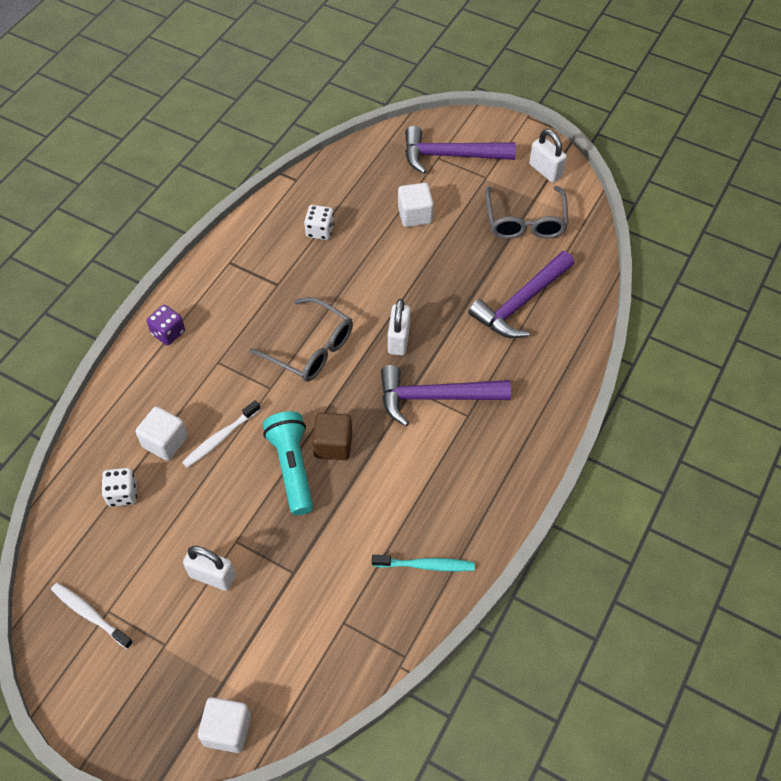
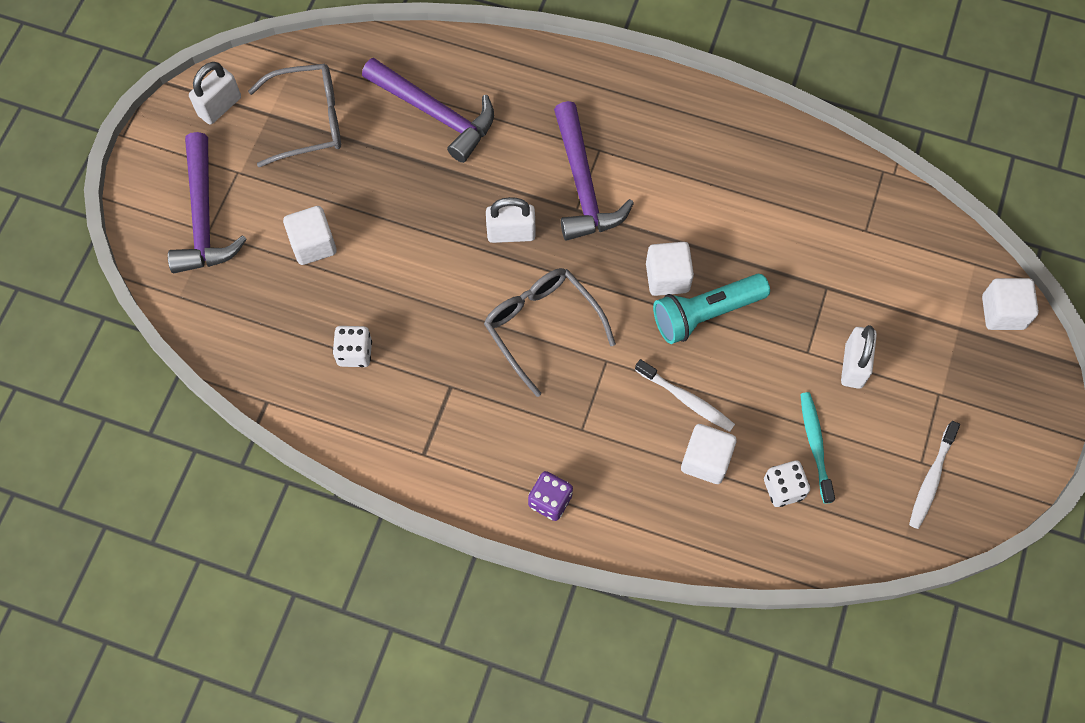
camera: 100 degrees left, 10 degrees up
grey glasses [249,297,353,382] -> grey glasses turned 60 degrees counterclockwise [484,268,616,397]
brown cube [312,413,352,460] -> white cube [646,242,694,296]
turquoise toothbrush [372,555,475,571] -> turquoise toothbrush moved to [800,392,835,504]

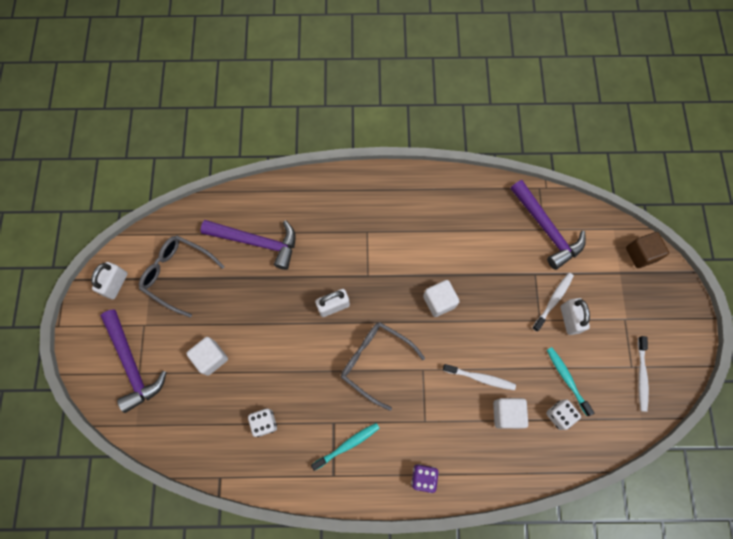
camera: 20 degrees left, 5 degrees up
grey glasses [248,64,341,167] -> grey glasses turned 120 degrees counterclockwise [139,235,225,318]
purple hammer [554,101,634,241] -> purple hammer moved to [510,180,586,270]
turquoise flashlight [653,274,770,344] -> none
white cube [982,278,1039,330] -> brown cube [626,232,669,268]
none -> turquoise toothbrush [311,423,380,471]
none -> white toothbrush [532,273,574,332]

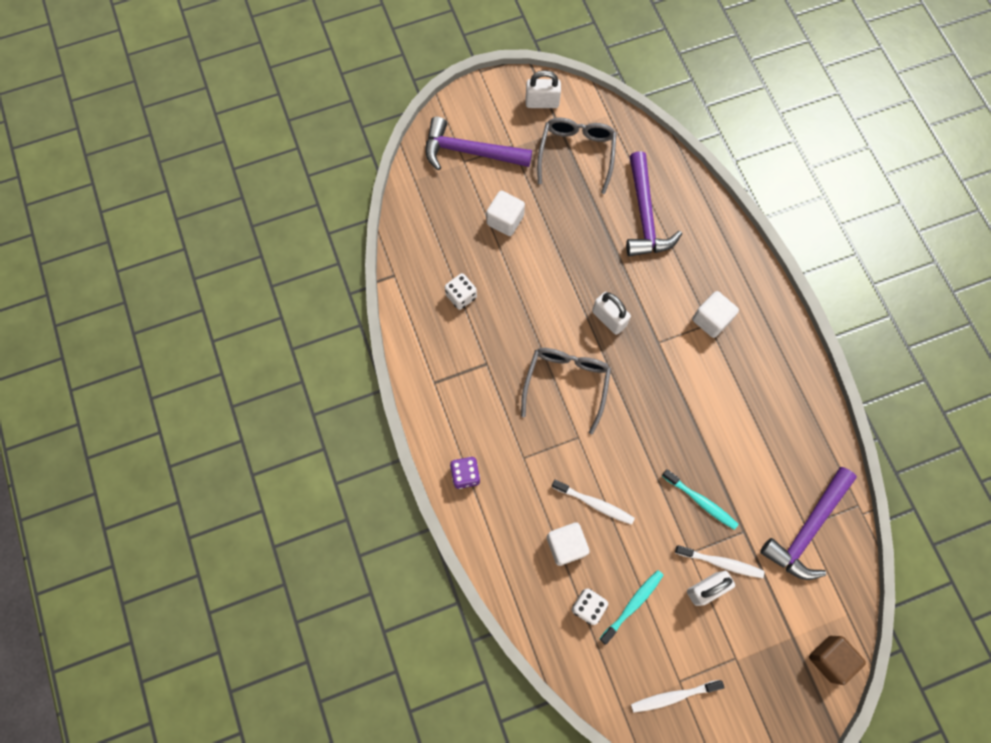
camera: 70 degrees right, 0 degrees up
purple hammer [100,309,167,413] -> purple hammer turned 60 degrees clockwise [425,117,532,170]
turquoise toothbrush [311,423,380,471] -> turquoise toothbrush moved to [662,469,739,530]
white cube [423,280,460,317] -> white cube moved to [692,291,739,338]
white toothbrush [443,364,516,390] -> white toothbrush turned 60 degrees counterclockwise [552,480,635,525]

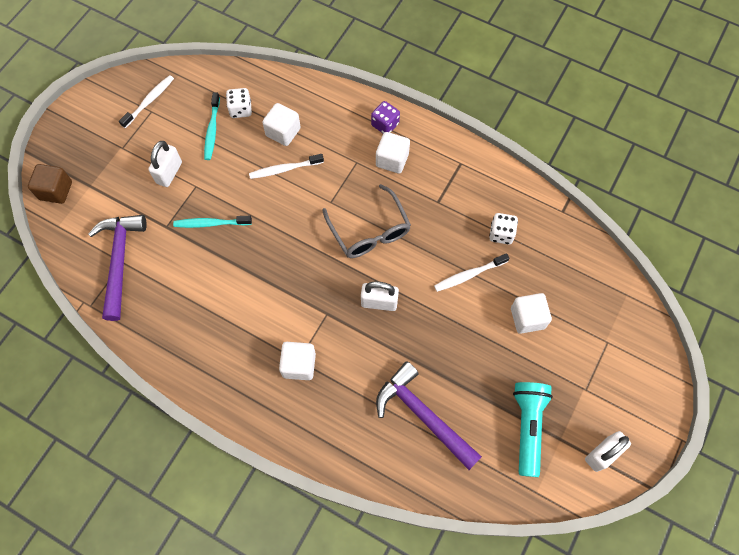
camera: 140 degrees right, 5 degrees down
purple hammer [425,117,532,170] -> none
grey glasses [537,117,617,194] -> turquoise flashlight [513,382,553,477]
white toothbrush [675,545,765,578] -> white toothbrush moved to [434,253,509,292]
none -> white cube [376,132,410,174]

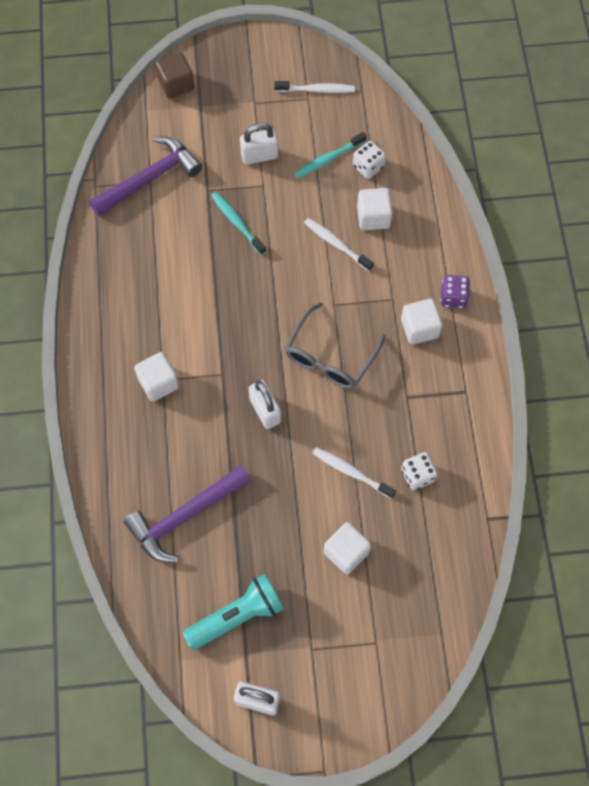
camera: 55 degrees right, 0 degrees up
purple hammer [376,361,482,470] -> purple hammer turned 135 degrees counterclockwise [124,465,251,563]

